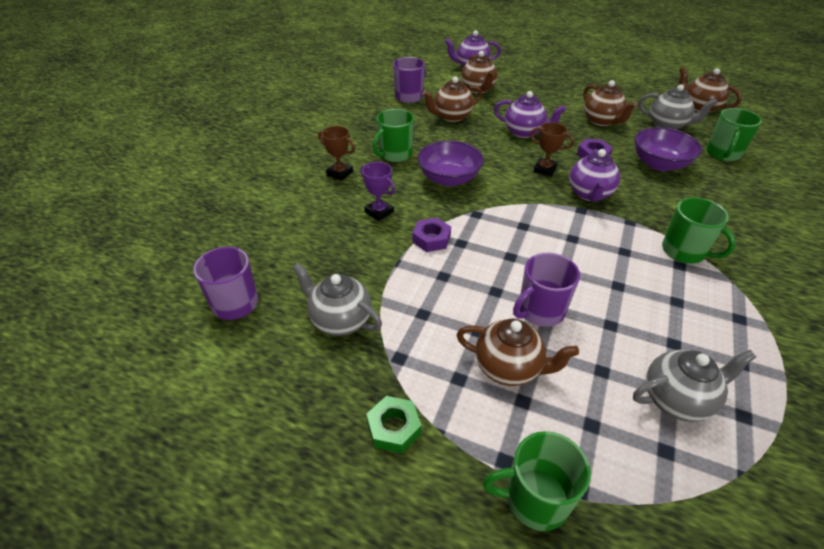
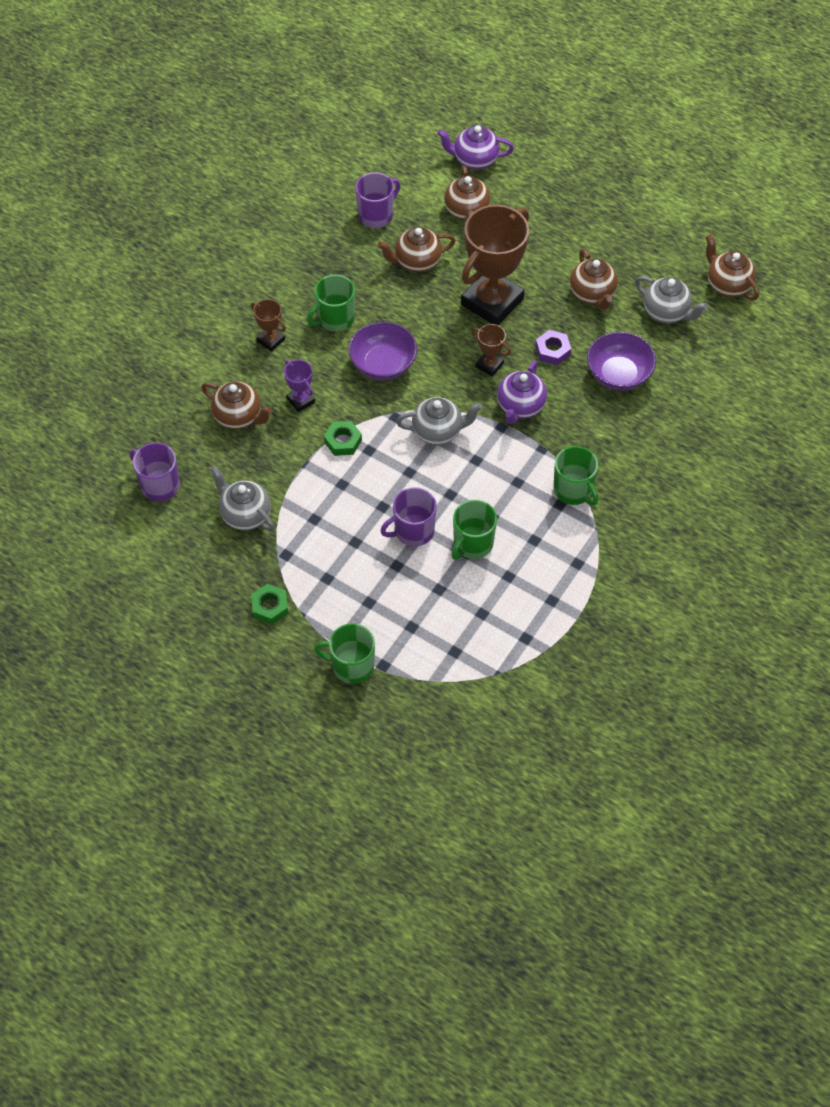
camera: 10 degrees right, 15 degrees up
purple nut [413,218,451,252] -> green nut [324,421,362,456]
brown teapot [456,319,579,386] -> brown teapot moved to [201,381,272,429]
purple teapot [494,91,566,138] -> brown trophy [461,205,529,325]
grey teapot [633,350,756,422] -> grey teapot moved to [396,397,482,445]
green mug [707,108,762,161] -> green mug moved to [451,500,497,560]

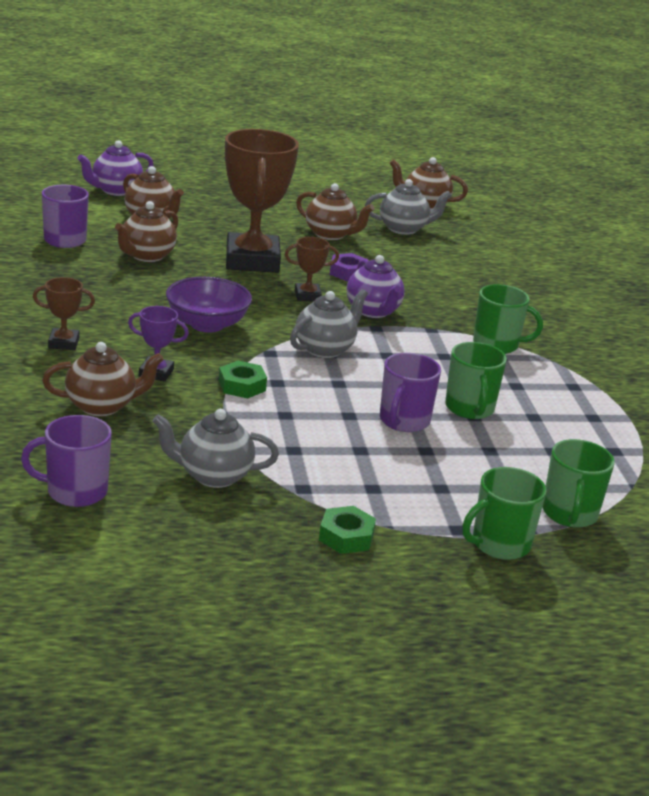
camera: 45 degrees left, 30 degrees down
green mug [307,275,355,332] -> green mug moved to [543,439,615,528]
purple bowl [587,332,656,391] -> none

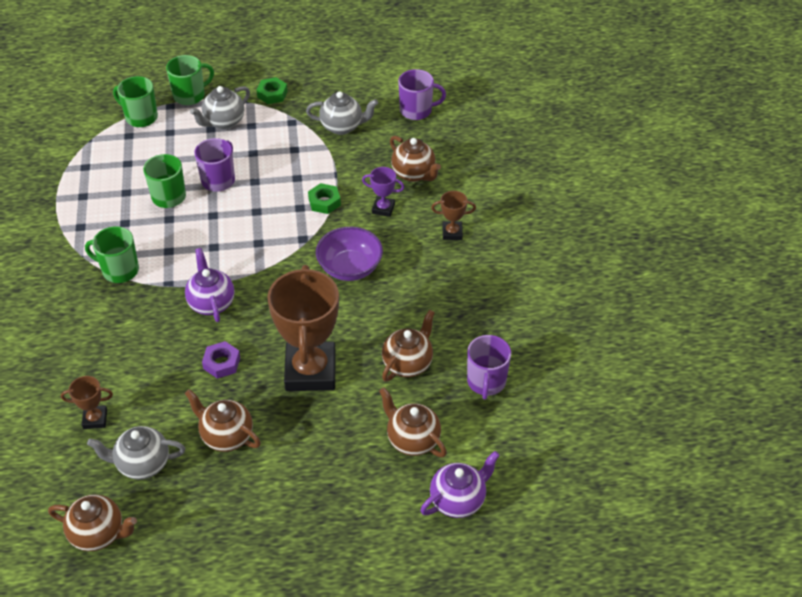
camera: 175 degrees left, 20 degrees up
brown teapot [42,342,164,417] -> brown teapot turned 120 degrees counterclockwise [390,136,441,182]
brown trophy [285,237,339,301] -> brown trophy moved to [61,376,113,429]
grey teapot [290,289,368,358] -> grey teapot moved to [190,86,250,129]
green mug [543,439,615,528] -> green mug turned 75 degrees counterclockwise [113,76,158,127]

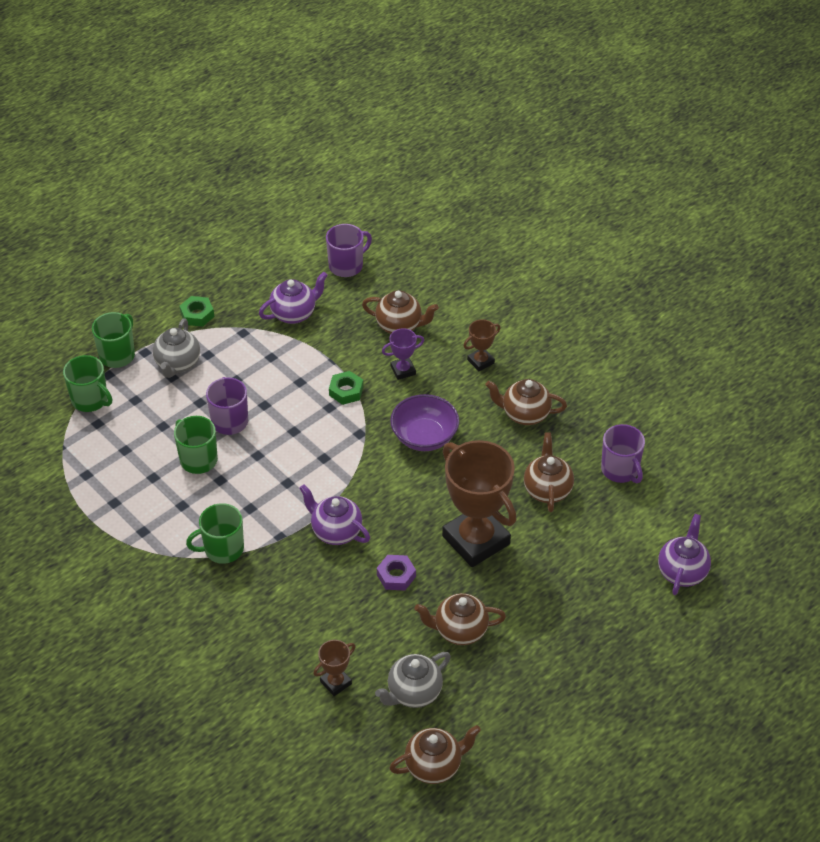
camera: 35 degrees left, 0 degrees up
green mug [113,76,158,127] -> green mug turned 135 degrees counterclockwise [63,355,112,412]
grey teapot [306,91,378,135] -> purple teapot [259,272,328,324]
brown teapot [379,387,447,457] -> brown teapot moved to [485,379,567,425]

